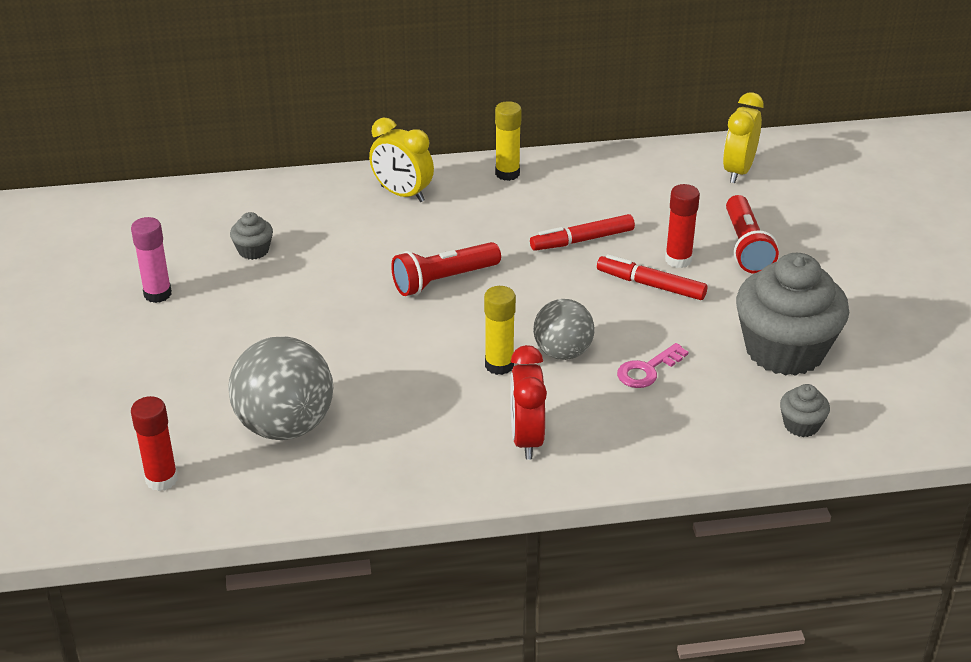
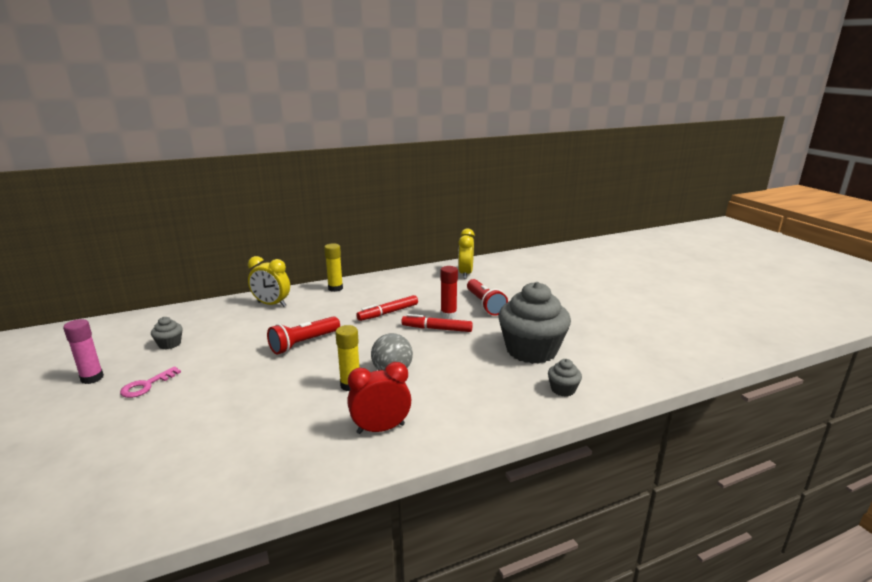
camera: 15 degrees left, 15 degrees down
red glue stick [131,396,178,491] -> none
grey ball [228,336,333,440] -> none
red clock [510,345,547,460] -> red clock turned 90 degrees clockwise [347,362,411,434]
pink key [617,343,689,388] -> pink key moved to [120,366,181,398]

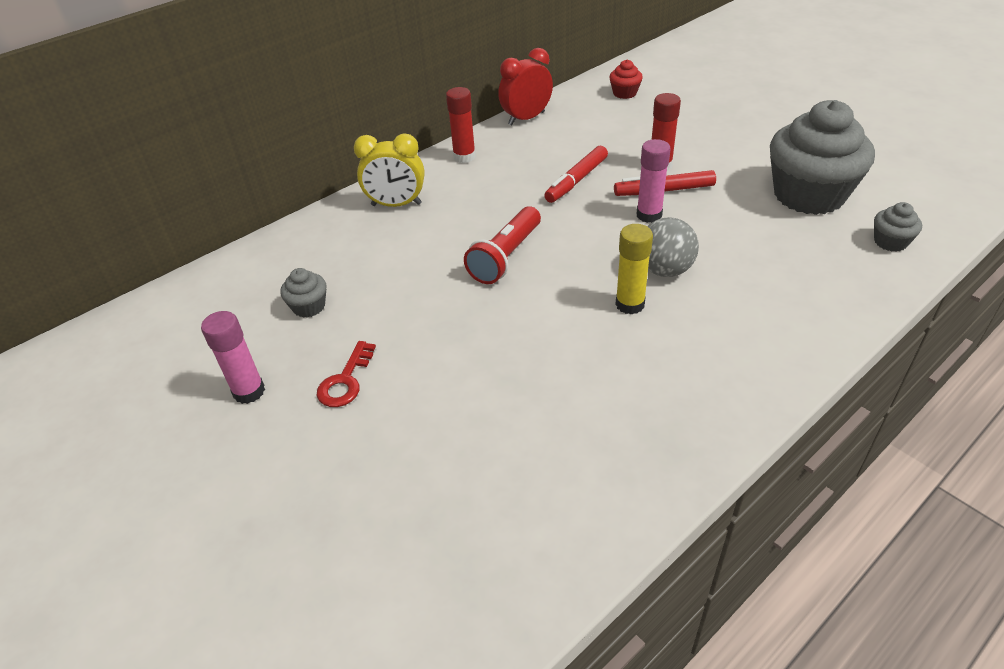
camera: 15 degrees left, 20 degrees up
pink key [120,366,181,398] -> red key [317,341,376,407]
yellow glue stick [324,243,343,292] -> red glue stick [446,87,476,163]
red clock [347,362,411,434] -> red clock moved to [498,48,553,125]
yellow clock [458,229,475,279] -> red cupcake [609,60,643,99]
red flashlight [467,279,508,316] -> none
none -> pink glue stick [637,139,671,223]

